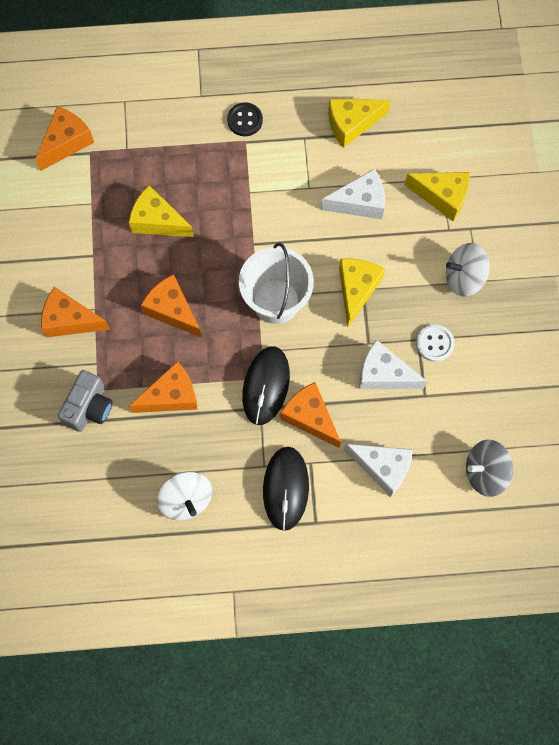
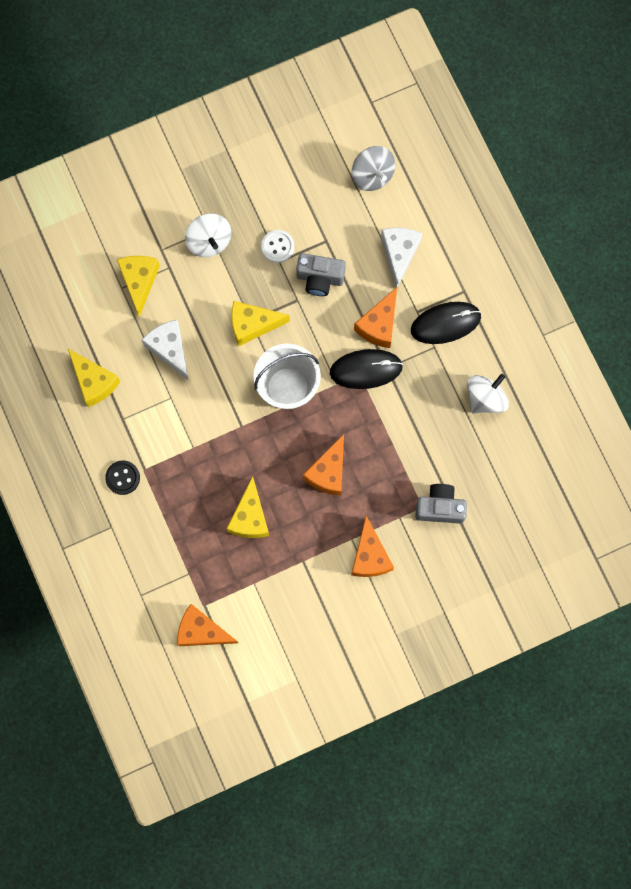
camera: 110 degrees left, 5 degrees up
orange cheese [129,361,198,413] -> none
white cheese [359,340,427,389] -> grey camera [296,253,346,296]

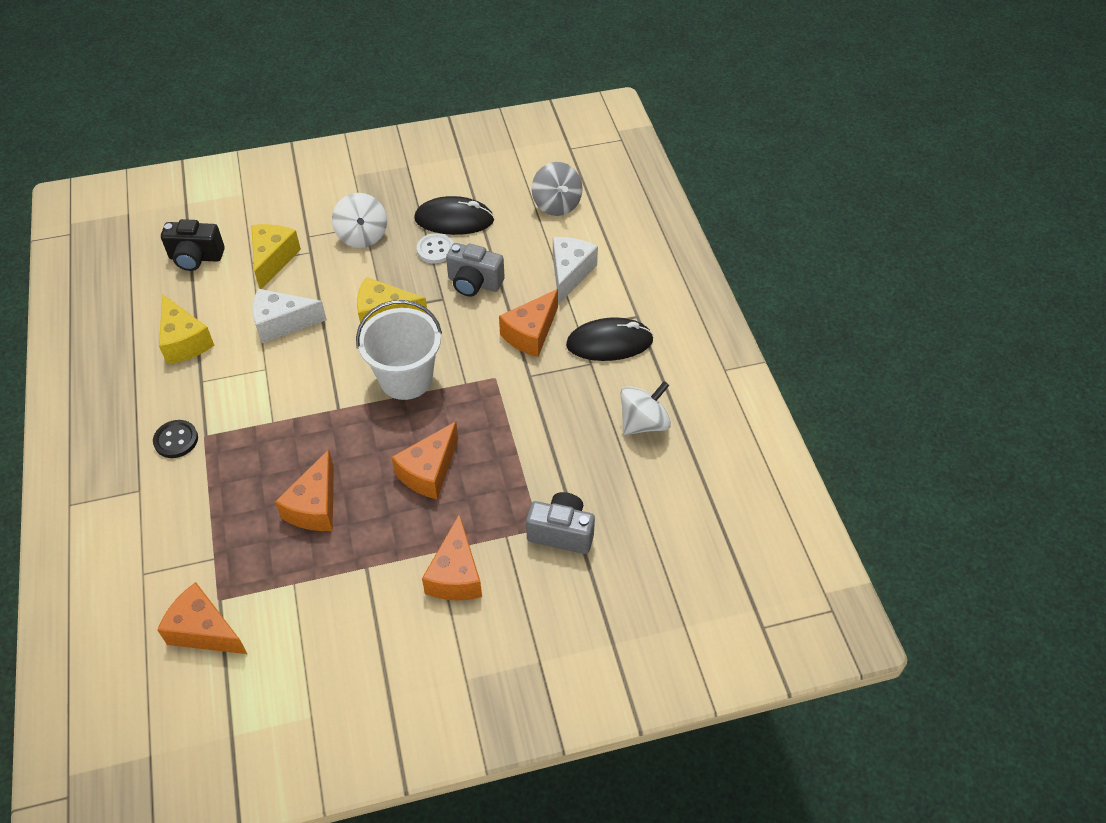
camera: 10 degrees right, 25 degrees down
white cheese [142,320,189,381] -> white cheese turned 75 degrees counterclockwise [252,289,327,343]
yellow cheese [227,477,269,538] -> orange cheese [275,449,334,531]
black mouse [330,349,403,389] -> black mouse moved to [414,196,494,235]
none -> black camera [161,219,225,271]

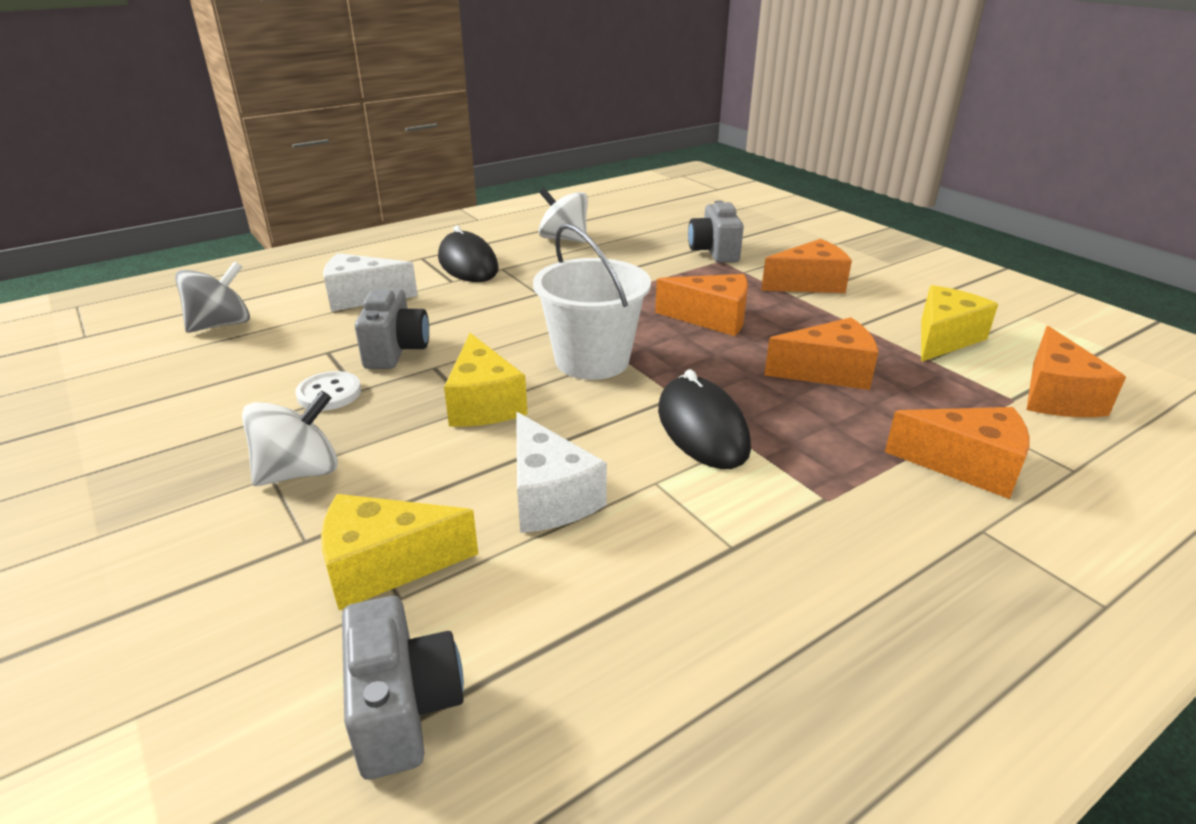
camera: 110 degrees left, 20 degrees down
black button [153,420,198,458] -> none
yellow cheese [159,294,214,364] -> yellow cheese moved to [921,285,998,362]
black camera [161,219,225,271] -> grey camera [342,596,464,780]
black mouse [414,196,494,235] -> black mouse moved to [658,369,751,469]
orange cheese [499,289,558,357] -> orange cheese moved to [885,407,1030,499]

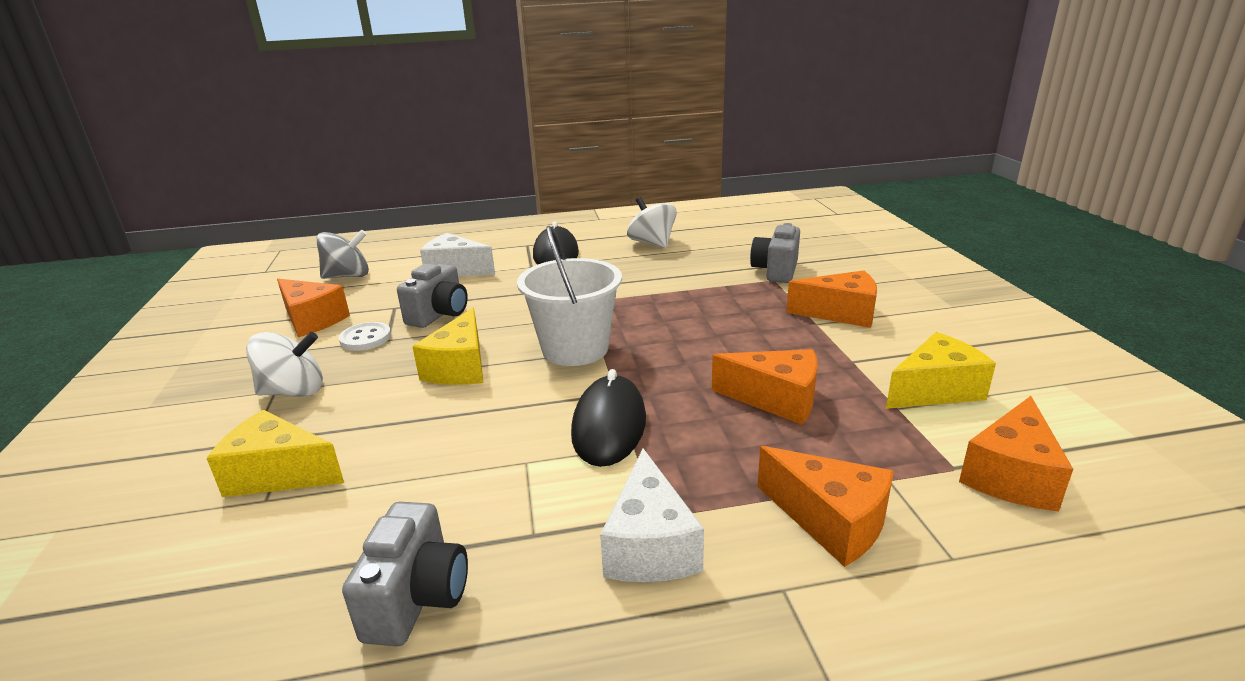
camera: 25 degrees right, 5 degrees down
grey camera [342,596,464,780] -> grey camera moved to [342,502,468,646]
white cheese [516,412,607,533] -> white cheese moved to [600,449,704,582]
orange cheese [655,274,748,336] -> orange cheese moved to [277,279,350,337]

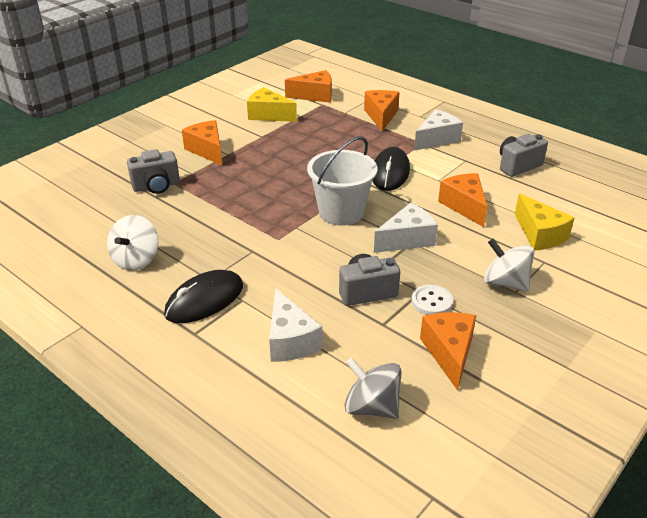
camera: 130 degrees left, 10 degrees up
yellow cheese [412,308,483,385] -> white cheese [374,203,438,253]
black mouse [571,369,646,467] -> black mouse turned 45 degrees counterclockwise [372,147,410,191]
orange cheese [712,349,818,425] -> orange cheese moved to [438,173,488,227]

